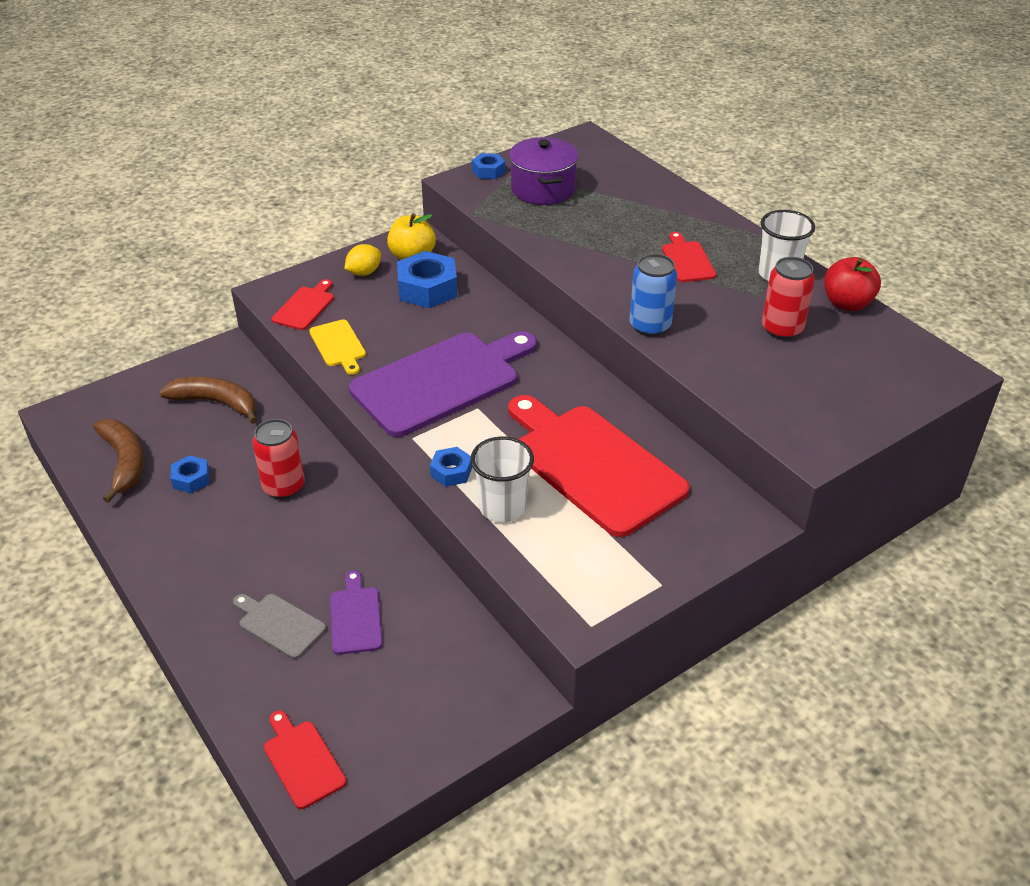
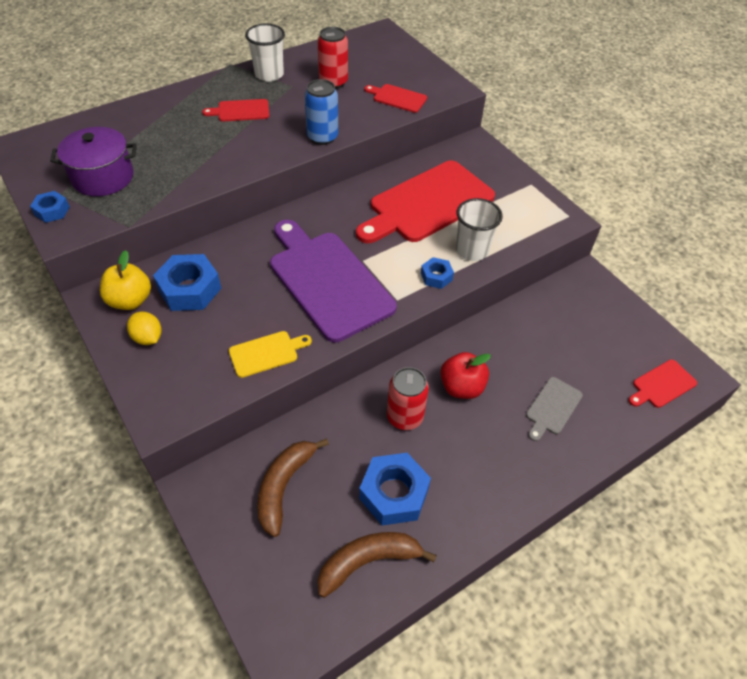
camera: 90 degrees left, 10 degrees up
blue nut [171,455,209,493] -> blue nut [359,453,431,526], size x1.85
red cutting board [272,279,334,330] -> red cutting board moved to [364,84,427,113]
purple cutting board [330,571,382,655] -> none
red apple [824,257,881,311] -> red apple moved to [440,352,491,399]

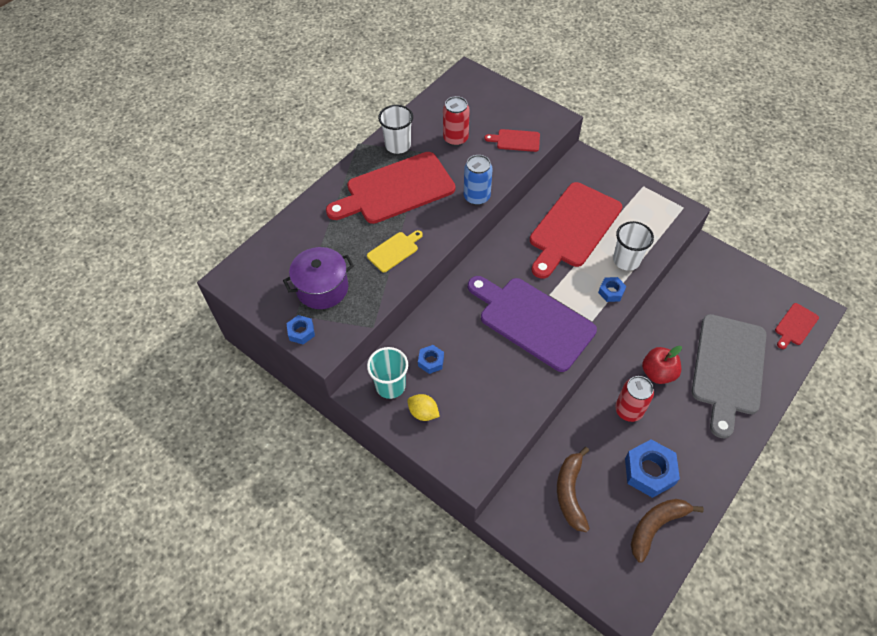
camera: 15 degrees left, 5 degrees up
yellow apple [100,250,151,310] -> turquoise cup [367,347,408,399]
blue nut [153,254,221,311] -> blue nut [418,345,444,374], size x0.54
red cutting board [202,99,269,122] -> red cutting board [326,152,455,224], size x2.23
yellow cutting board [229,331,312,378] -> yellow cutting board moved to [367,230,423,272]
grey cutting board [526,377,583,441] -> grey cutting board [692,314,766,438], size x2.23

